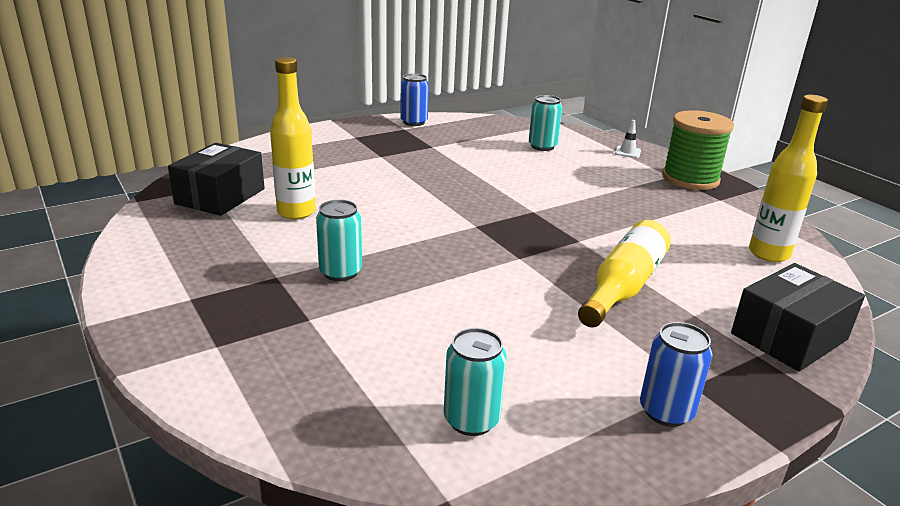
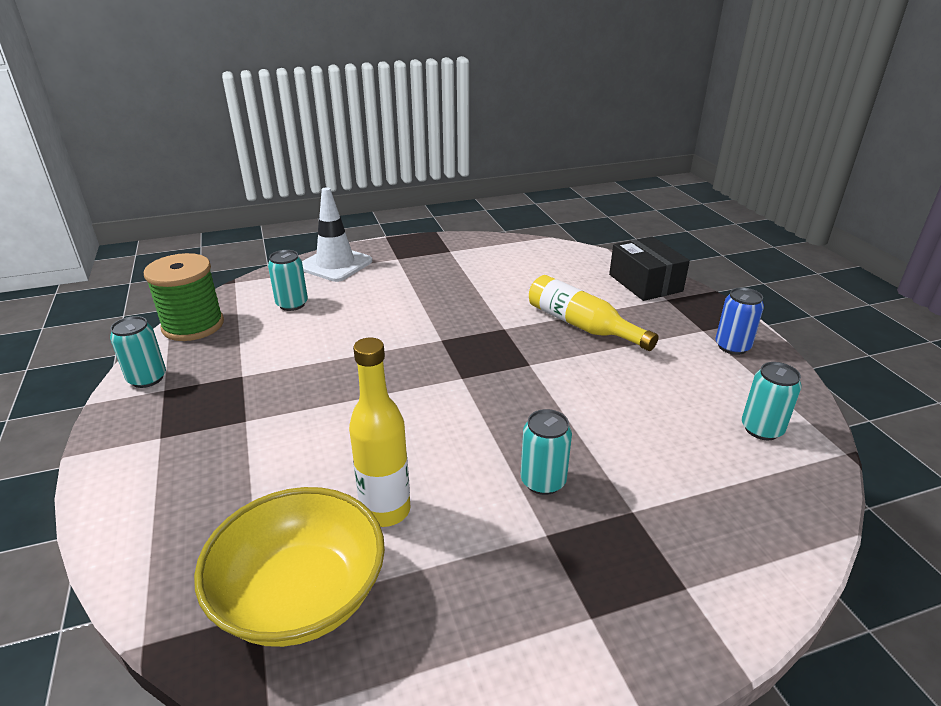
camera: 75 degrees left, 5 degrees up
black box [168,143,265,216] -> yellow bowl [194,487,385,647]
blue can [400,73,429,126] -> turquoise can [110,316,166,388]
white traffic cone [615,120,641,158] -> white traffic cone [302,187,372,282], size x2.40
green spool [662,110,734,190] -> green spool moved to [144,253,224,341]
yellow bottle [749,95,828,262] -> none

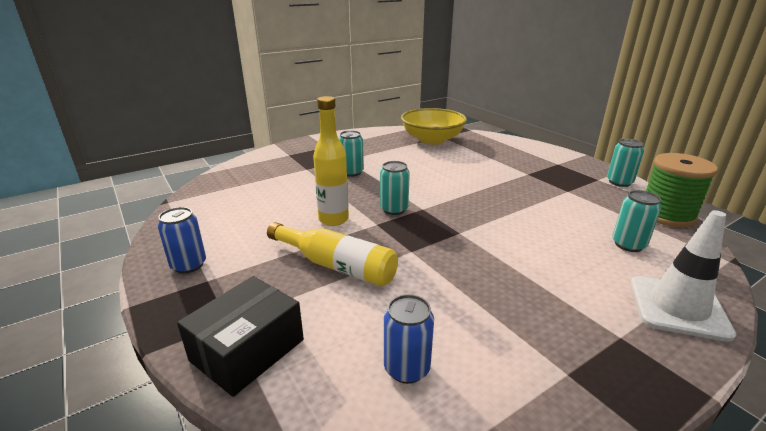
camera: 165 degrees right, 5 degrees down
yellow bottle [349,338,410,527] -> yellow bottle moved to [313,96,349,226]
black box [609,236,690,301] -> black box turned 75 degrees clockwise [177,276,304,397]
turquoise can [742,362,802,440] -> turquoise can moved to [380,161,410,215]
none -> blue can [384,294,434,384]

